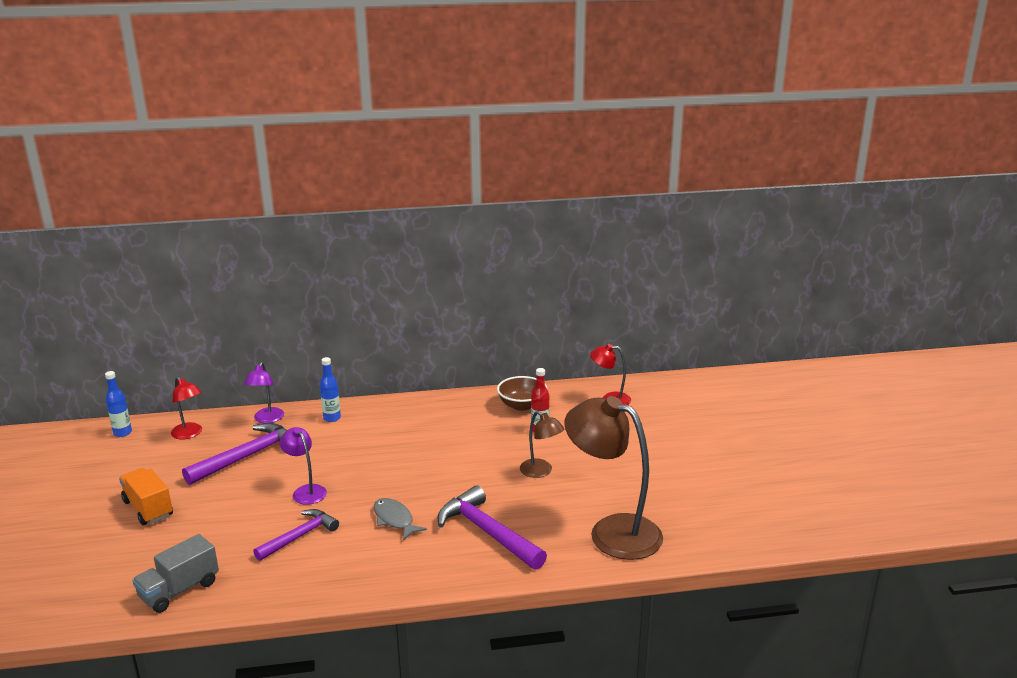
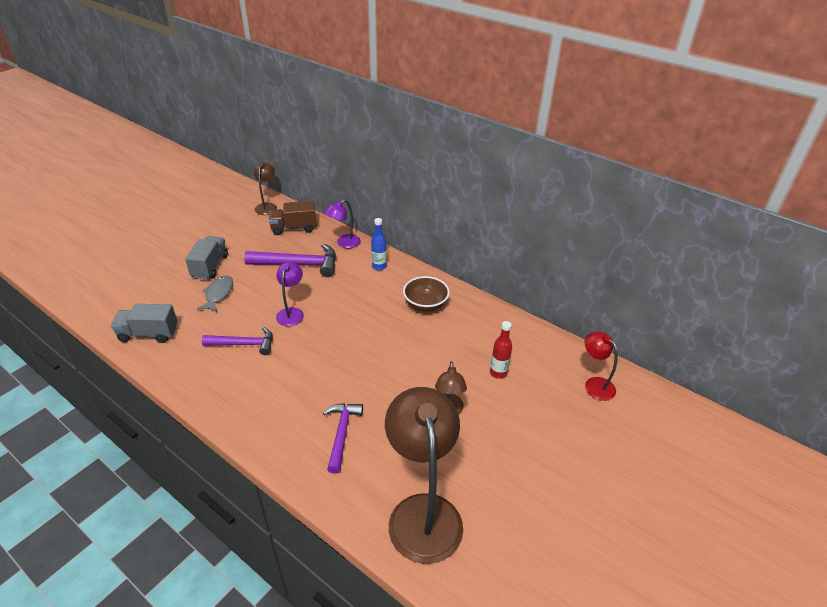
camera: 45 degrees right, 15 degrees up
blue bottle [105,371,132,437] -> brown lamp [254,162,277,215]
orange truck [119,468,173,525] -> grey truck [185,236,228,279]
red lamp [171,376,202,440] -> brown truck [269,201,317,235]
grey fish [374,498,427,541] -> grey fish moved to [197,276,233,312]
purple hammer [438,485,547,570] -> purple hammer [323,403,363,474], size x0.66
brown bowl [497,376,547,411] -> brown bowl moved to [403,276,450,312]

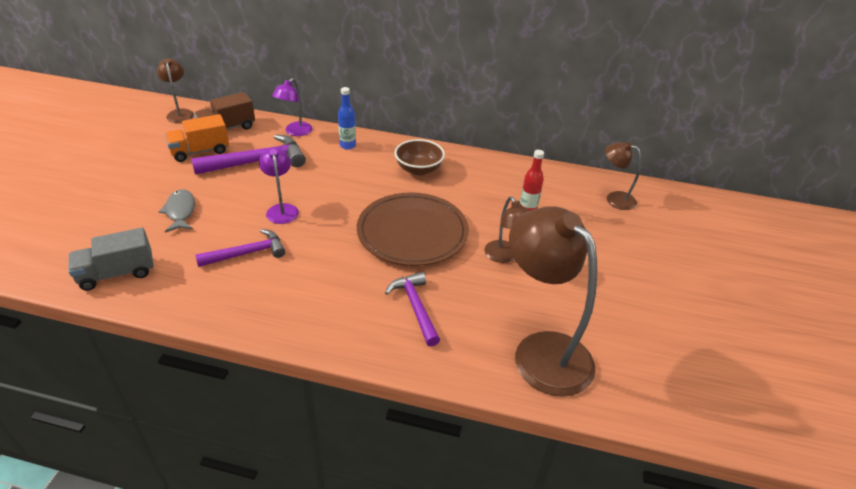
camera: 25 degrees left, 0 degrees up
grey truck [185,236,228,279] -> none
red lamp [585,332,618,401] -> brown lamp [605,142,641,210]
none -> orange truck [165,114,229,162]
none -> brown plate [357,192,469,266]

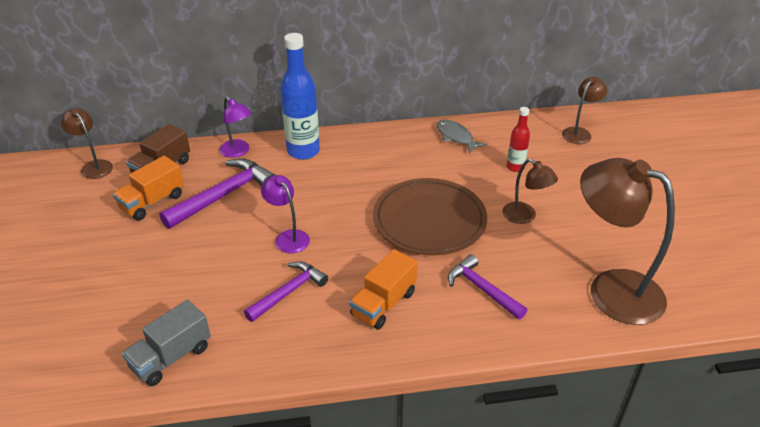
camera: 20 degrees left, 0 degrees up
grey fish [158,189,195,233] -> grey fish moved to [437,120,486,154]
purple lamp [272,78,313,136] -> purple lamp turned 45 degrees counterclockwise [219,96,252,158]
blue bottle [338,87,356,150] -> blue bottle [280,33,320,160], size x1.87
brown bowl [394,139,445,175] -> none
brown lamp [605,142,641,210] -> brown lamp turned 120 degrees clockwise [562,77,607,144]
none -> orange truck [349,249,417,330]

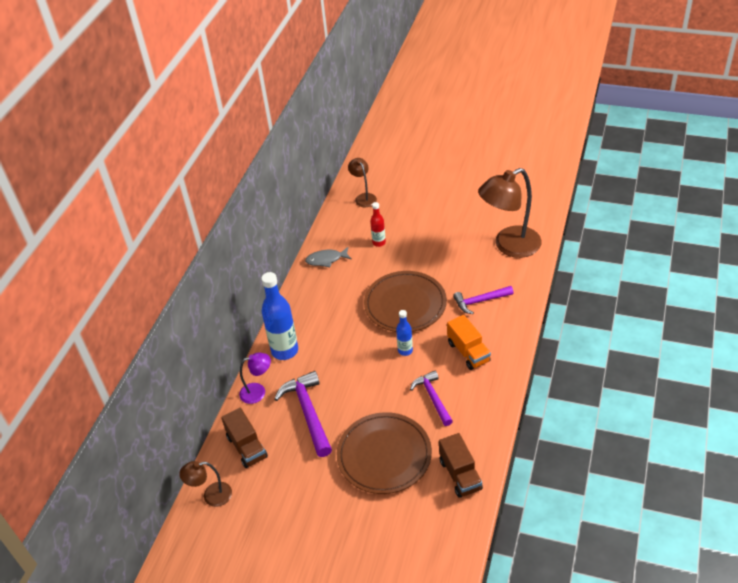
camera: 60 degrees left, 5 degrees up
orange truck [113,156,184,220] -> none
grey truck [122,300,211,386] -> brown truck [439,433,483,498]
purple lamp [261,175,310,253] -> none
brown lamp [503,159,558,224] -> none
none -> brown plate [337,412,432,494]
none -> blue bottle [396,310,413,356]

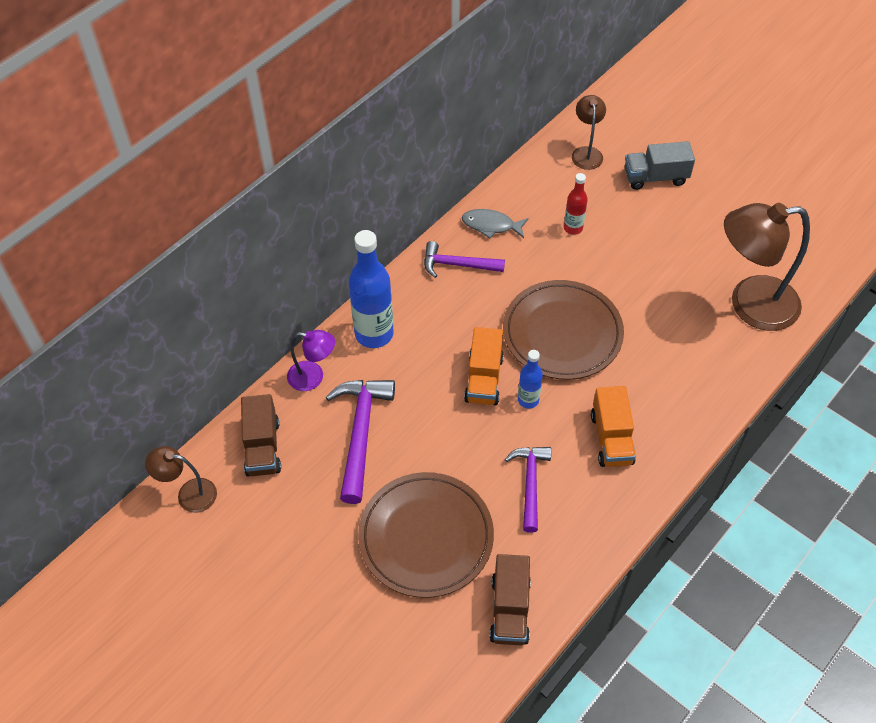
camera: 20 degrees right, 10 degrees up
purple hammer [453,286,514,314] -> purple hammer moved to [424,241,505,278]
none -> orange truck [464,327,504,405]
none -> grey truck [625,141,695,190]

